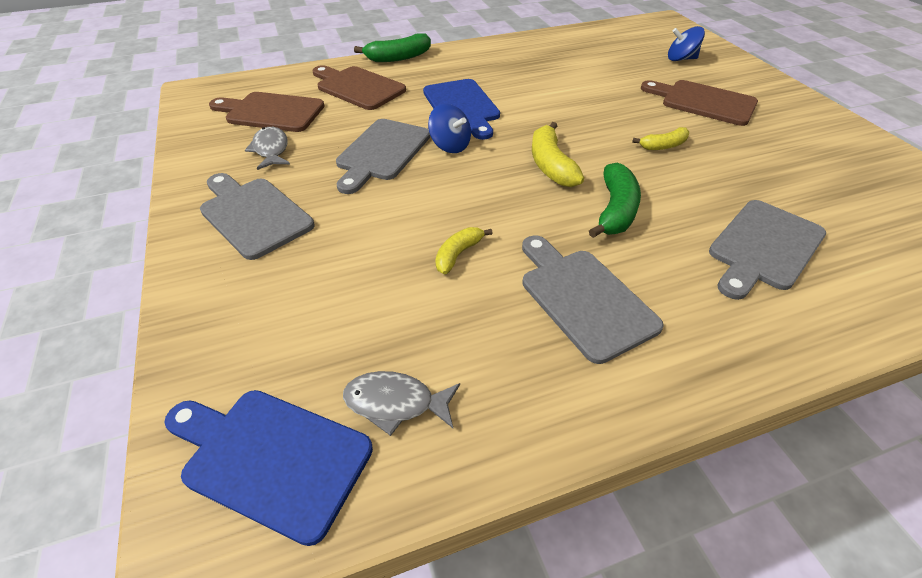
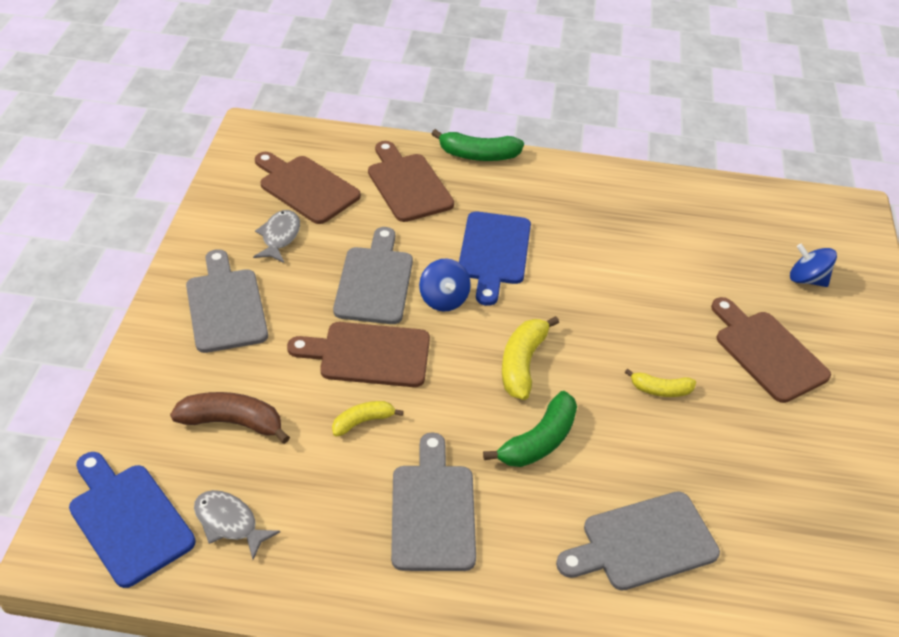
camera: 25 degrees right, 0 degrees up
grey cutting board [336,119,431,194] -> grey cutting board turned 135 degrees clockwise [333,227,413,324]
none -> brown banana [170,392,290,444]
none -> brown cutting board [287,322,430,387]

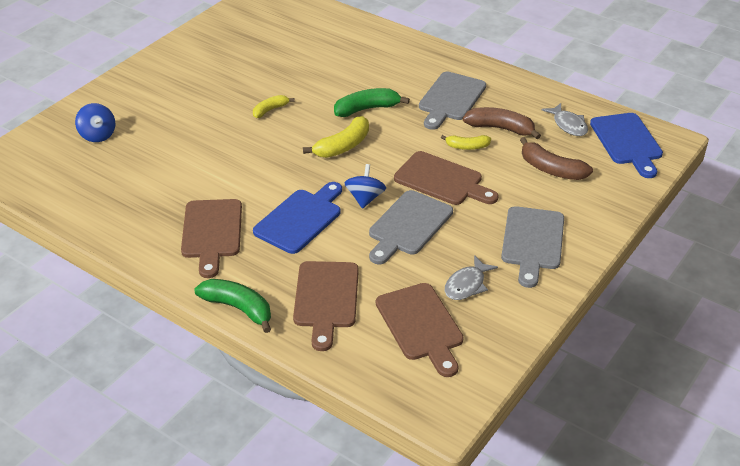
camera: 150 degrees left, 5 degrees down
grey cutting board [556,491,720,591] -> none
yellow banana [625,369,696,397] -> yellow banana turned 75 degrees counterclockwise [253,95,295,118]
brown cutting board [711,297,831,403] -> brown cutting board moved to [181,199,242,278]
none -> brown banana [463,107,541,139]

